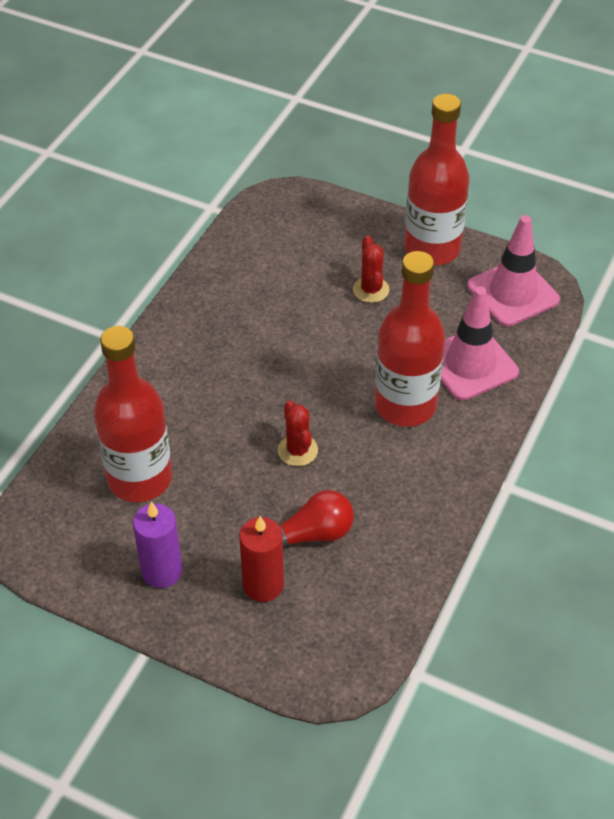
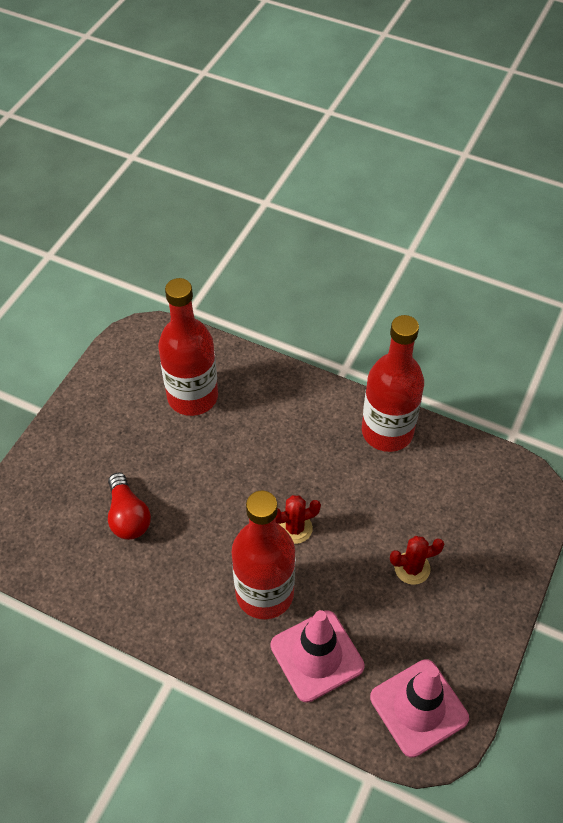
camera: 90 degrees right, 5 degrees up
purple candle [133,502,182,588] -> none
red candle [239,516,284,602] -> none
red cactus [278,400,318,466] -> red cactus moved to [275,495,321,544]
red bottle [404,94,469,265] -> red bottle moved to [362,315,424,452]

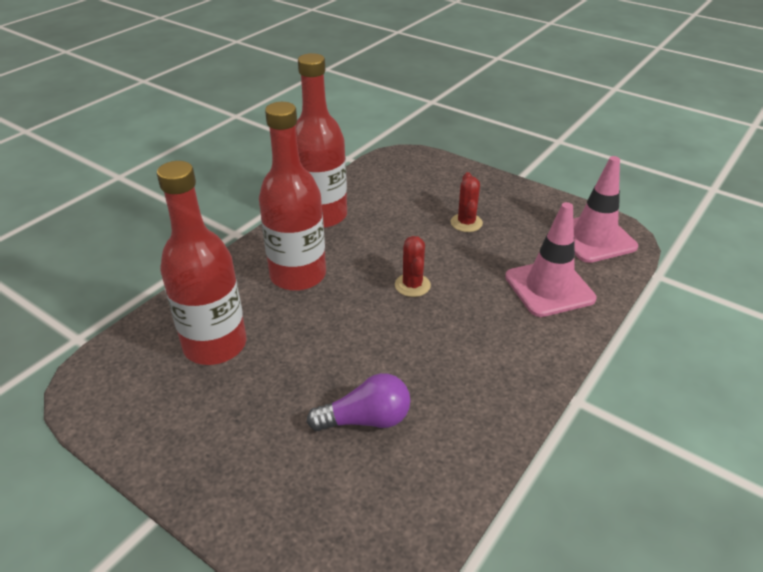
camera: 80 degrees left, 15 degrees down
red light bulb [108,472,151,540] -> purple light bulb [307,373,410,431]
red bottle [232,491,295,619] -> red bottle moved to [259,102,326,291]

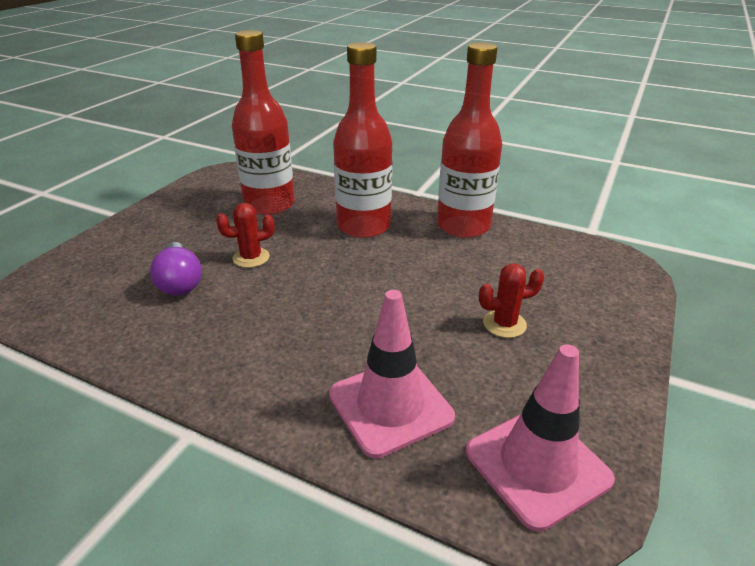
camera: 80 degrees right, 5 degrees down
red cactus [395,236,431,297] -> red cactus moved to [216,203,275,268]

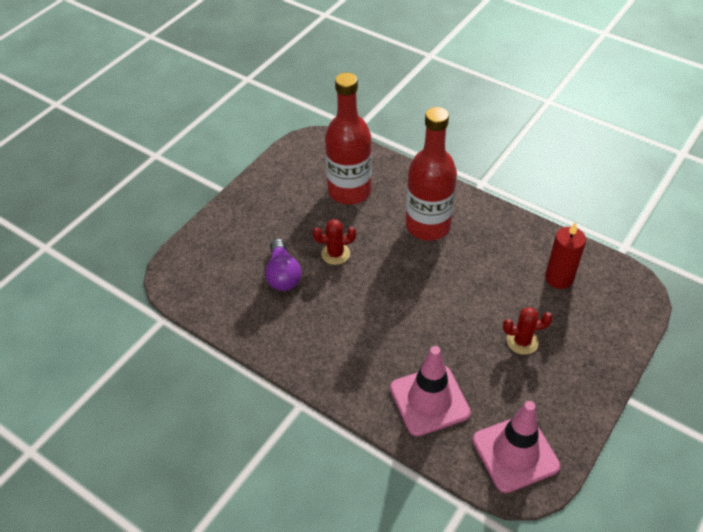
camera: 10 degrees right, 15 degrees up
red bottle [437,42,502,238] -> none
none -> red candle [545,222,586,289]

